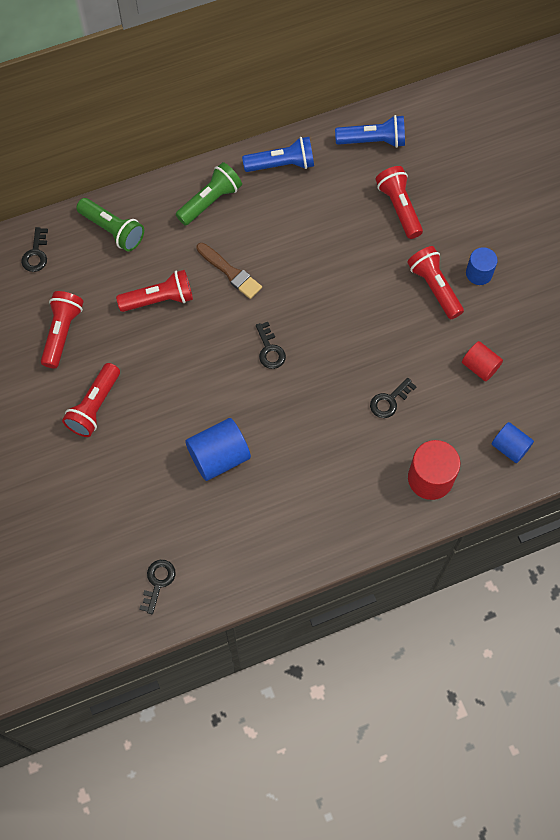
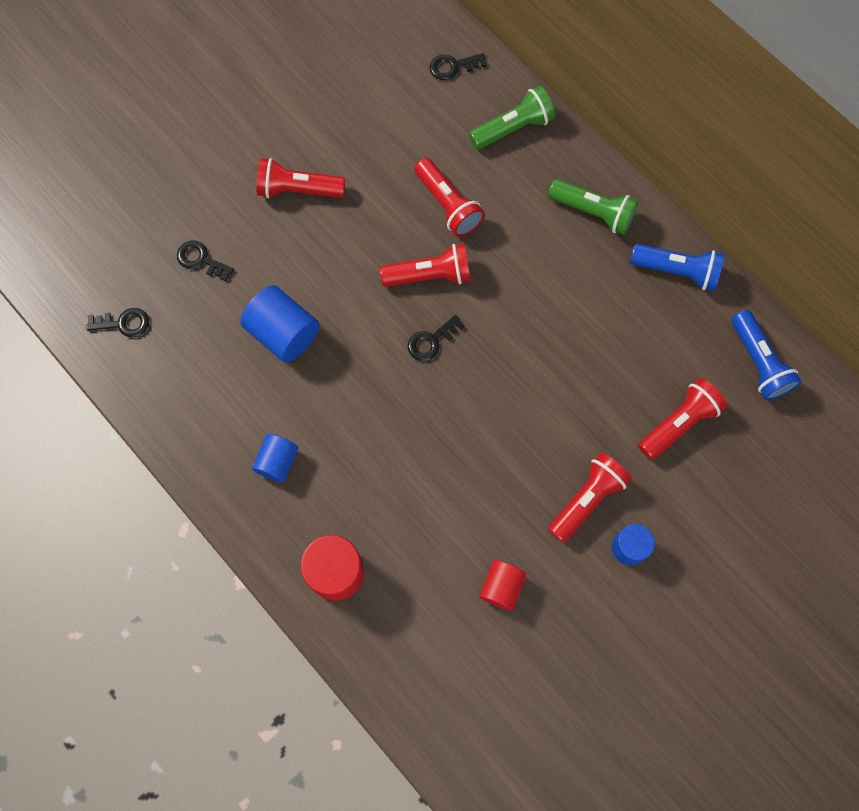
camera: 70 degrees right, 5 degrees up
red flashlight [41,291,83,368] -> red flashlight moved to [380,244,471,287]
green flashlight [76,198,144,252] -> green flashlight turned 135 degrees counterclockwise [469,86,555,149]
brown brush [197,243,262,299] -> none
blue flashlight [242,137,314,172] -> blue flashlight turned 45 degrees counterclockwise [630,244,725,291]
black key [370,378,417,418] -> black key moved to [177,240,234,281]
blue cylinder [492,422,534,463] -> blue cylinder moved to [252,434,299,482]

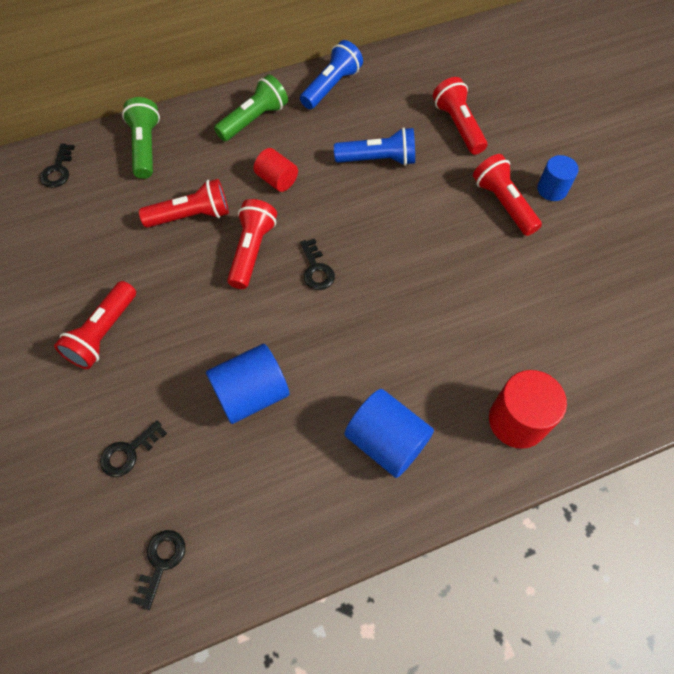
camera: 70 degrees left, 10 degrees down
blue cylinder [252,434,299,482] -> blue cylinder [344,389,434,478], size x1.59
red cylinder [479,560,527,611] -> red cylinder moved to [254,148,298,192]
blue flashlight [732,310,802,401] -> blue flashlight moved to [334,127,415,166]

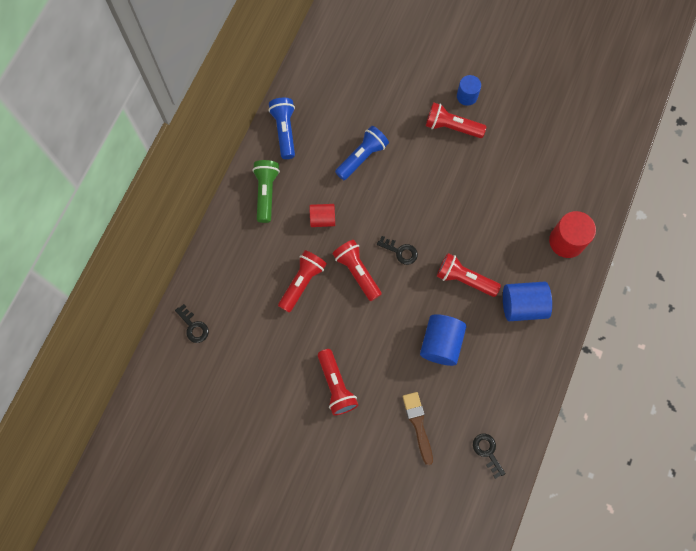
camera: 45 degrees left, 10 degrees up
black key [100,420,167,477] -> brown brush [403,392,433,465]
green flashlight [122,97,160,179] -> none
red flashlight [433,77,487,155] -> red flashlight moved to [437,253,501,297]

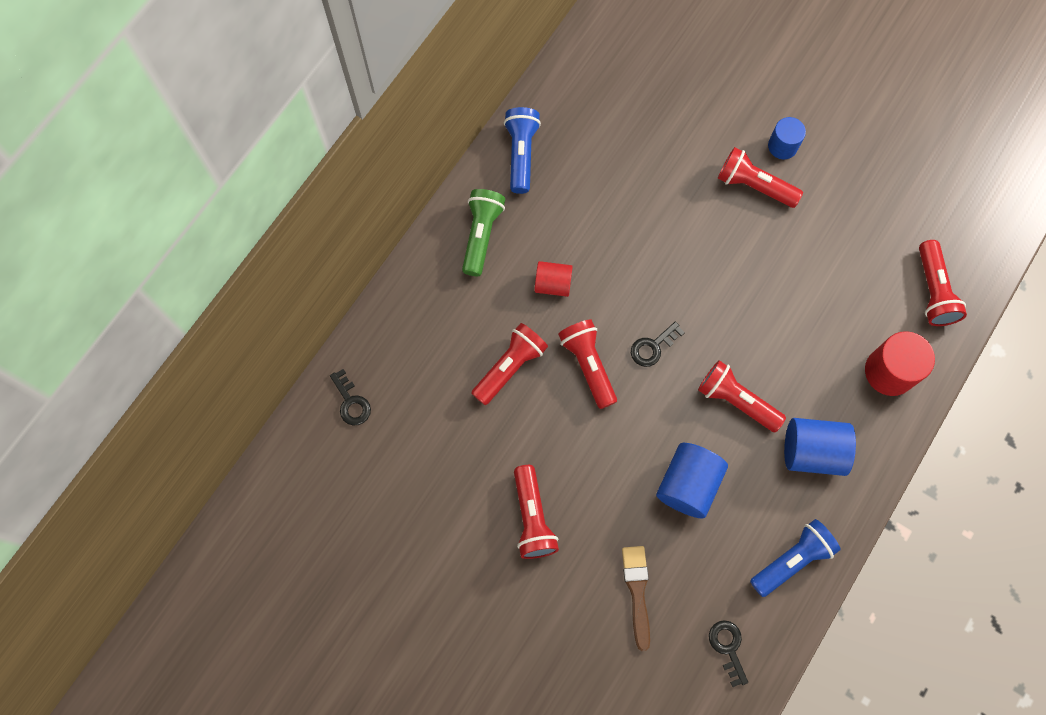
camera: 10 degrees right, 0 degrees up
blue flashlight [335,126,389,180] -> blue flashlight moved to [750,519,841,597]
black key [377,236,418,265] -> black key turned 105 degrees clockwise [631,321,685,367]
none -> red flashlight [919,240,967,326]

